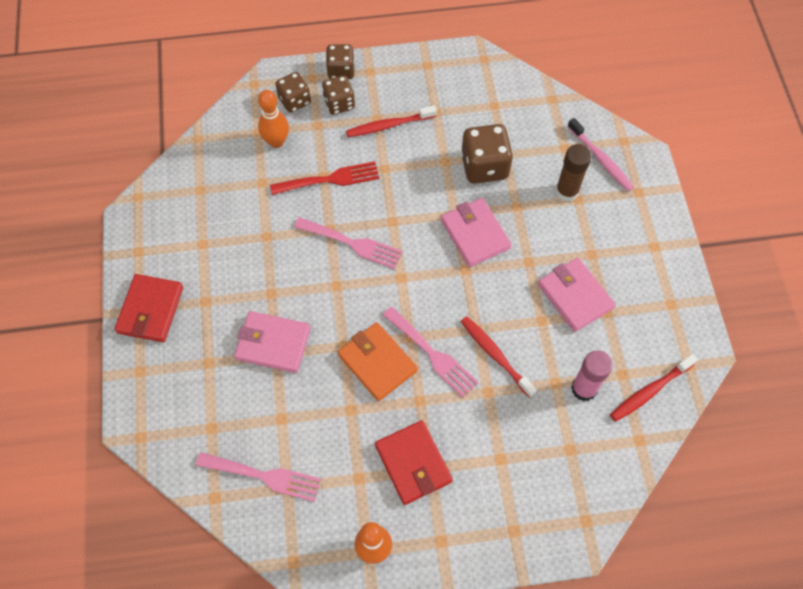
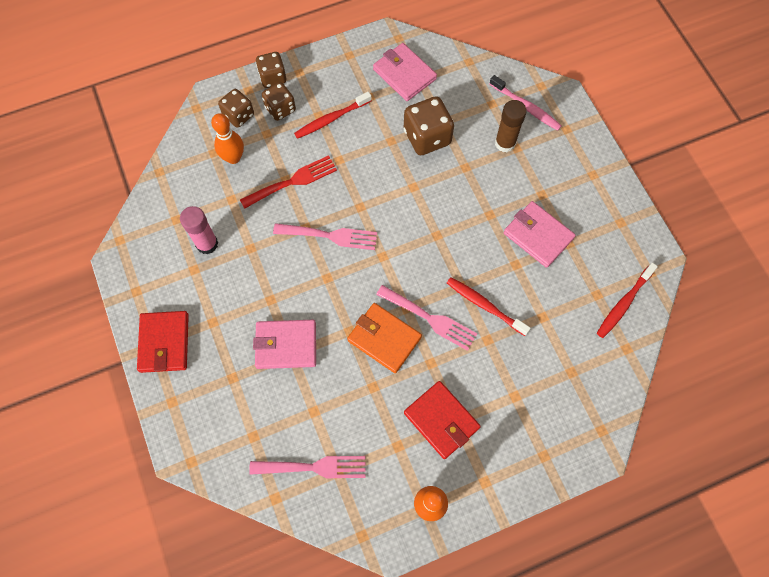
camera: 15 degrees left, 5 degrees up
pink wallet [441,198,512,267] -> pink wallet moved to [373,43,437,101]
pink glue stick [571,350,613,401] -> pink glue stick moved to [180,206,218,254]

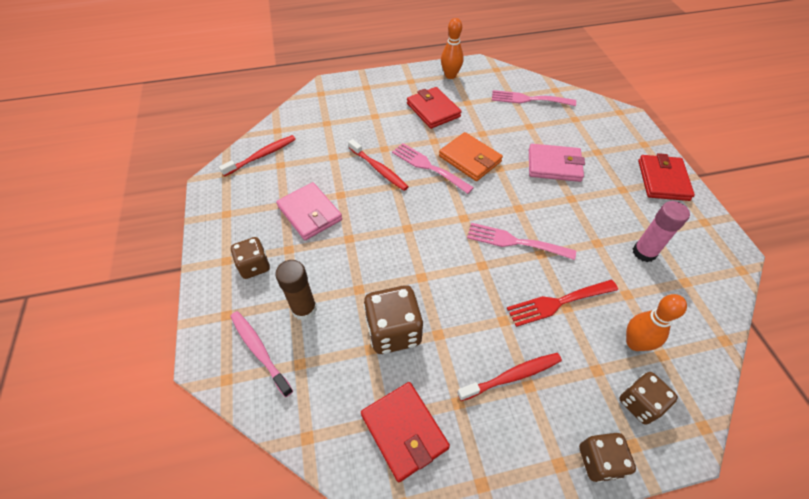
camera: 170 degrees left, 15 degrees down
brown dice [262,82,296,121] -> brown dice moved to [231,237,270,279]
pink wallet [373,43,437,101] -> red wallet [361,382,450,482]

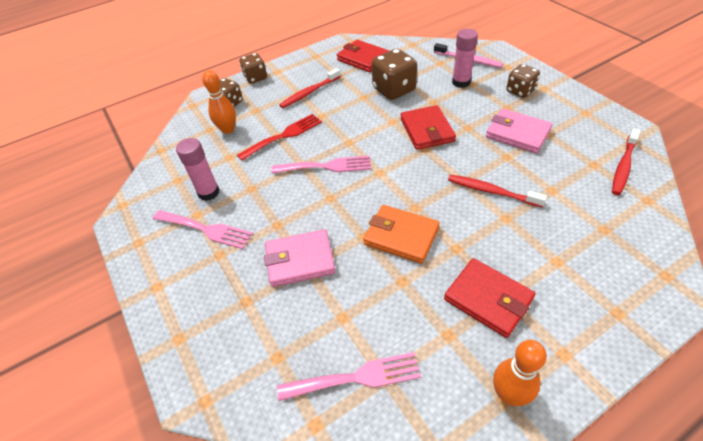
camera: 165 degrees right, 5 degrees down
brown glue stick [275,260,317,321] -> pink glue stick [452,29,478,88]
pink fork [392,143,474,194] -> pink fork moved to [153,210,253,249]
red wallet [638,153,695,201] -> red wallet moved to [401,105,456,150]

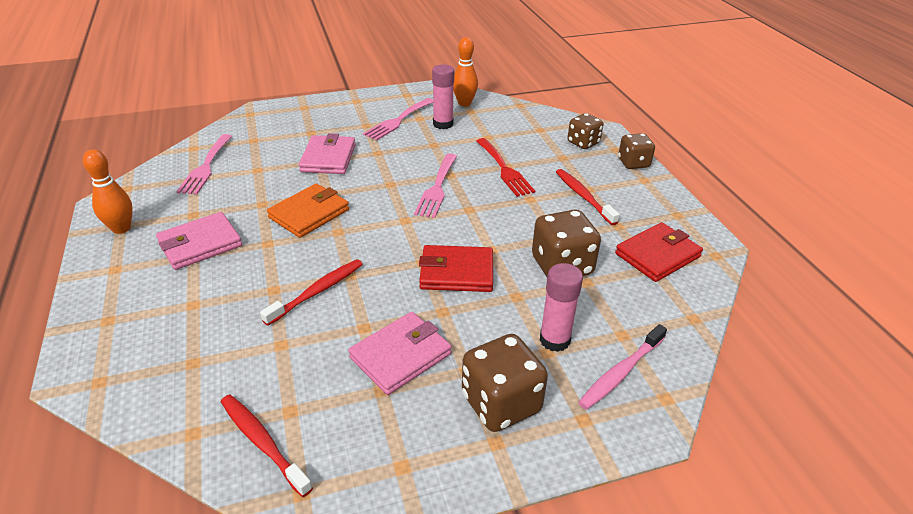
camera: 100 degrees right, 10 degrees down
orange bowling pin [202,70,236,134] -> orange bowling pin moved to [453,37,478,106]
red wallet [444,258,536,338] -> pink wallet [156,212,242,270]
brown dice [506,64,540,98] -> brown dice [462,334,548,432], size x1.55

